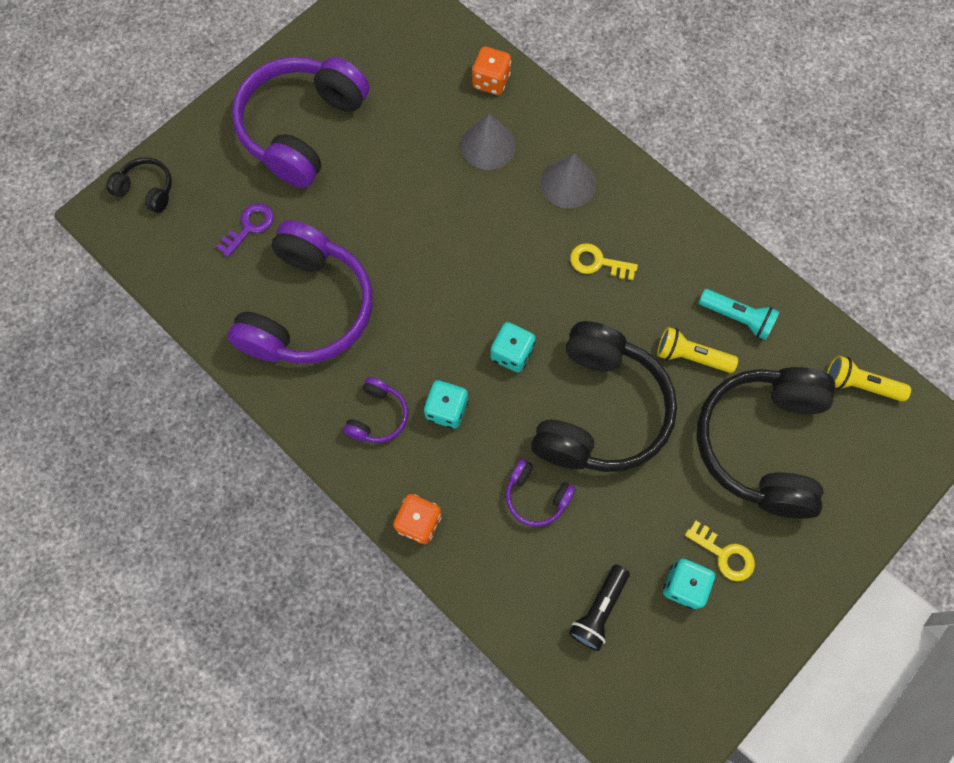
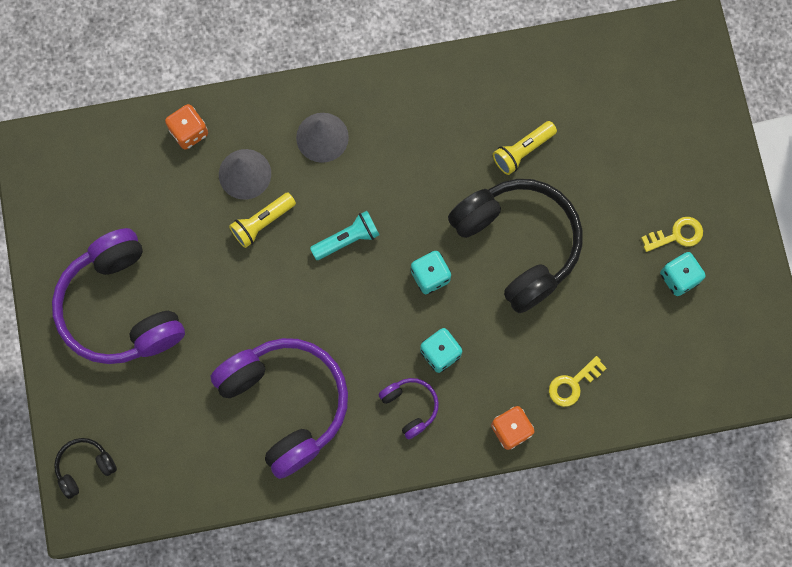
camera: 55 degrees left, 5 degrees up
purple key [216,203,274,258] -> none
purple headphones [506,459,576,527] -> none
black flashlight [569,565,630,651] -> none
yellow key [570,243,638,280] -> yellow key moved to [549,356,606,407]
black headphones [697,367,835,519] -> none
turquoise flashlight [699,289,779,340] -> turquoise flashlight moved to [310,211,379,260]
yellow flashlight [827,356,911,401] -> yellow flashlight moved to [229,193,296,248]

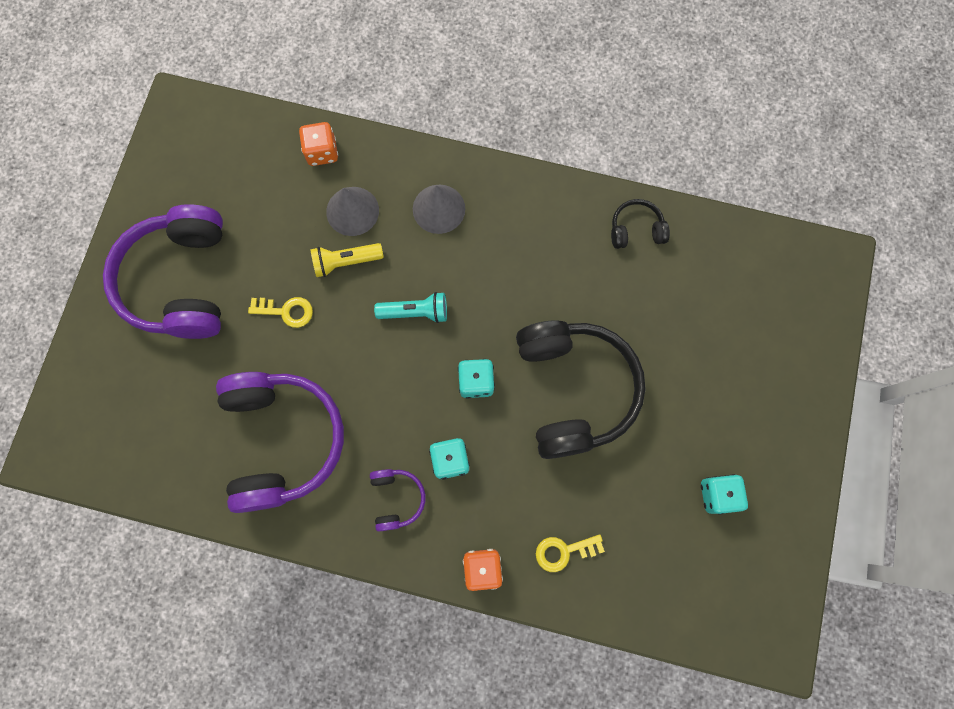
camera: 25 degrees right, 0 degrees up
black headphones [54,438,117,499] -> black headphones moved to [611,199,670,249]
yellow flashlight [493,121,557,175] -> none
yellow key [641,217,703,252] -> yellow key moved to [248,297,313,328]

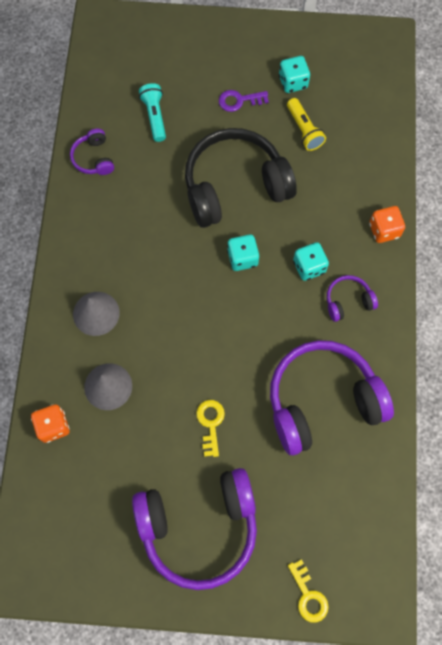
camera: 100 degrees left, 5 degrees down
yellow flashlight [310,243,384,277] -> yellow flashlight moved to [287,98,326,151]
turquoise flashlight [374,292,447,323] -> turquoise flashlight moved to [139,83,166,142]
yellow key [536,534,605,572] -> yellow key moved to [288,559,329,623]
black headphones [611,199,670,249] -> purple headphones [70,129,114,175]
none -> purple key [219,90,269,112]

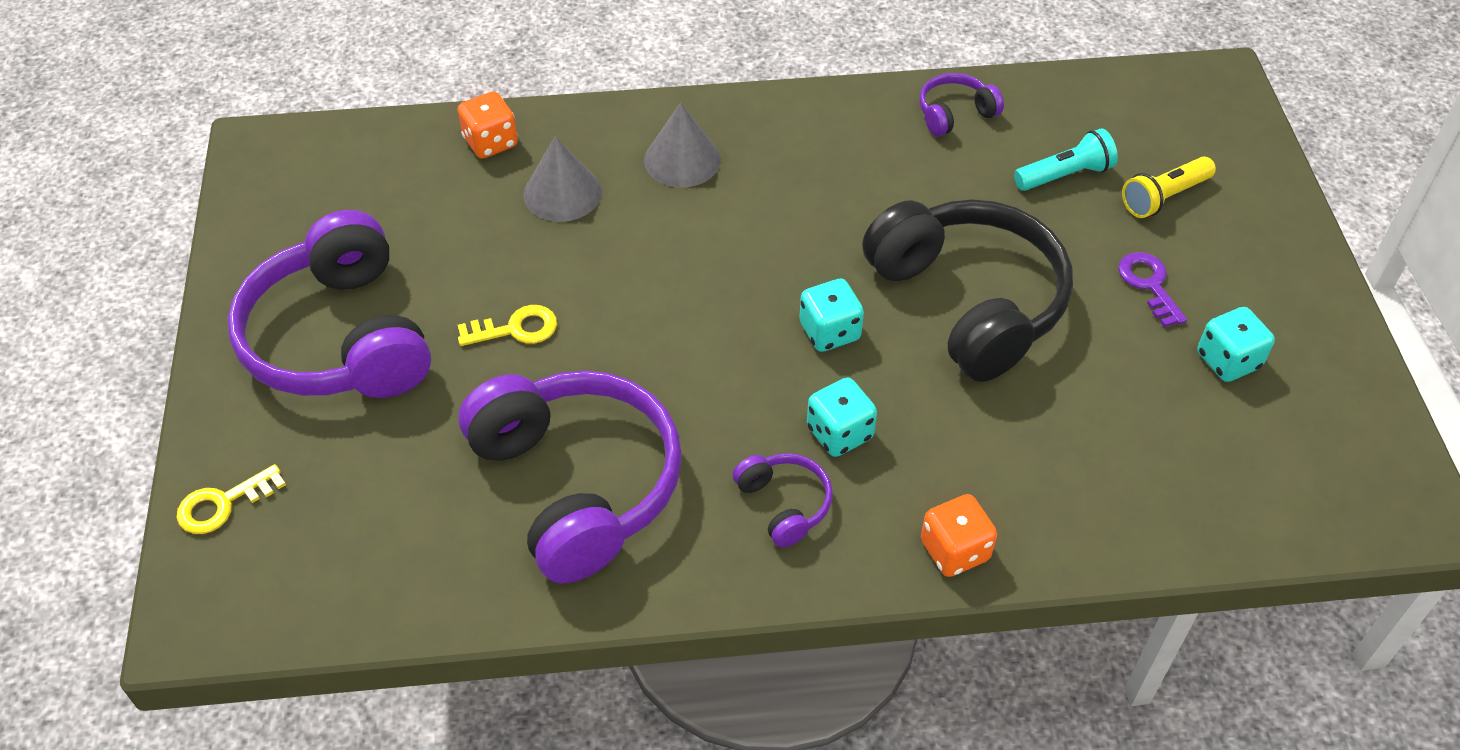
camera: 80 degrees right, 20 degrees down
yellow flashlight [287,98,326,151] -> yellow flashlight moved to [1122,156,1216,218]

